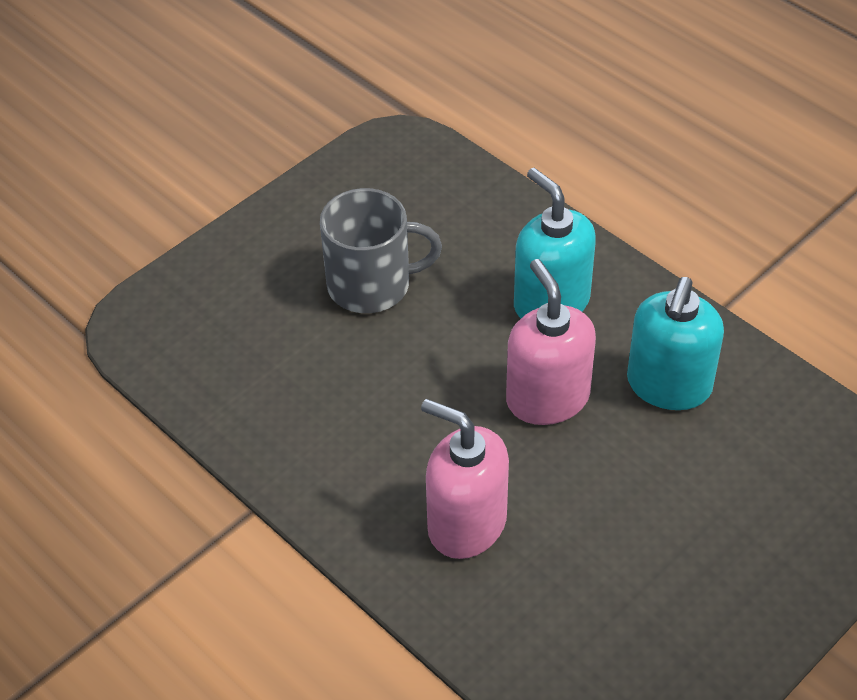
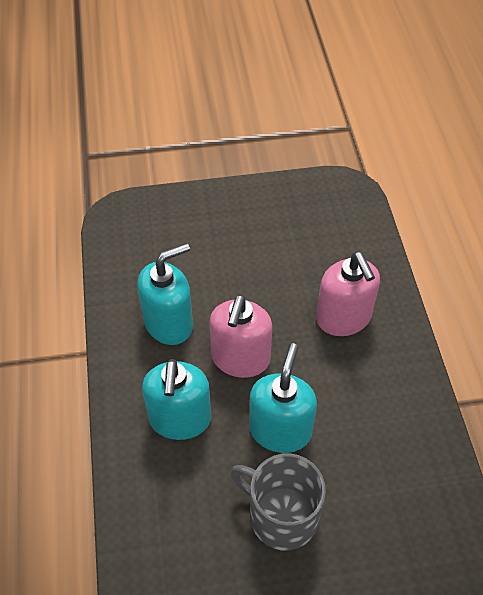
camera: 145 degrees left, 5 degrees up
none -> turquoise soap dispenser [249,343,317,453]

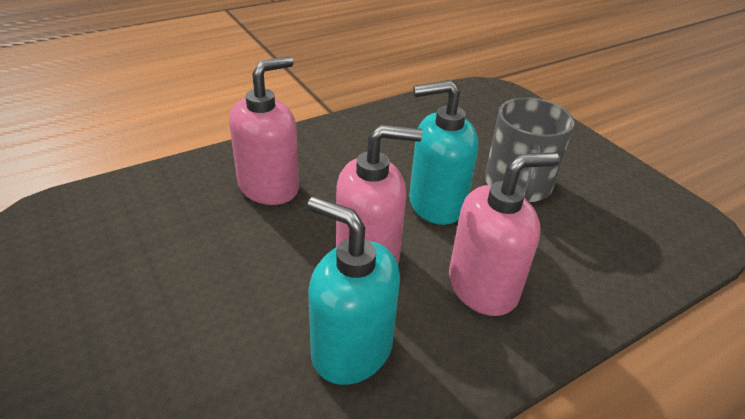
camera: 115 degrees left, 15 degrees down
turquoise soap dispenser [142,359,211,440] -> pink soap dispenser [449,152,560,316]

